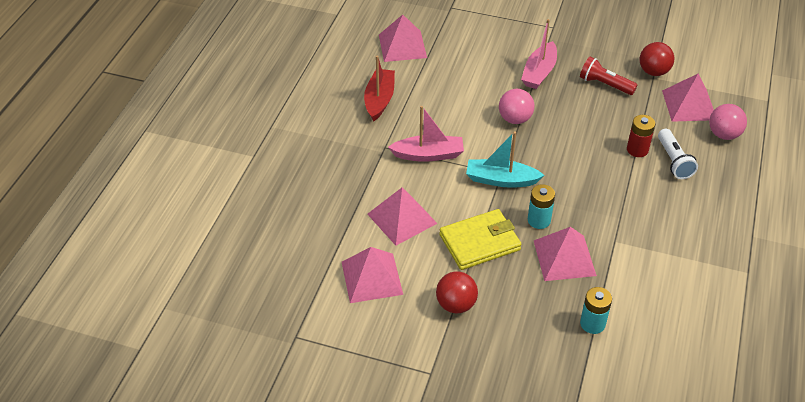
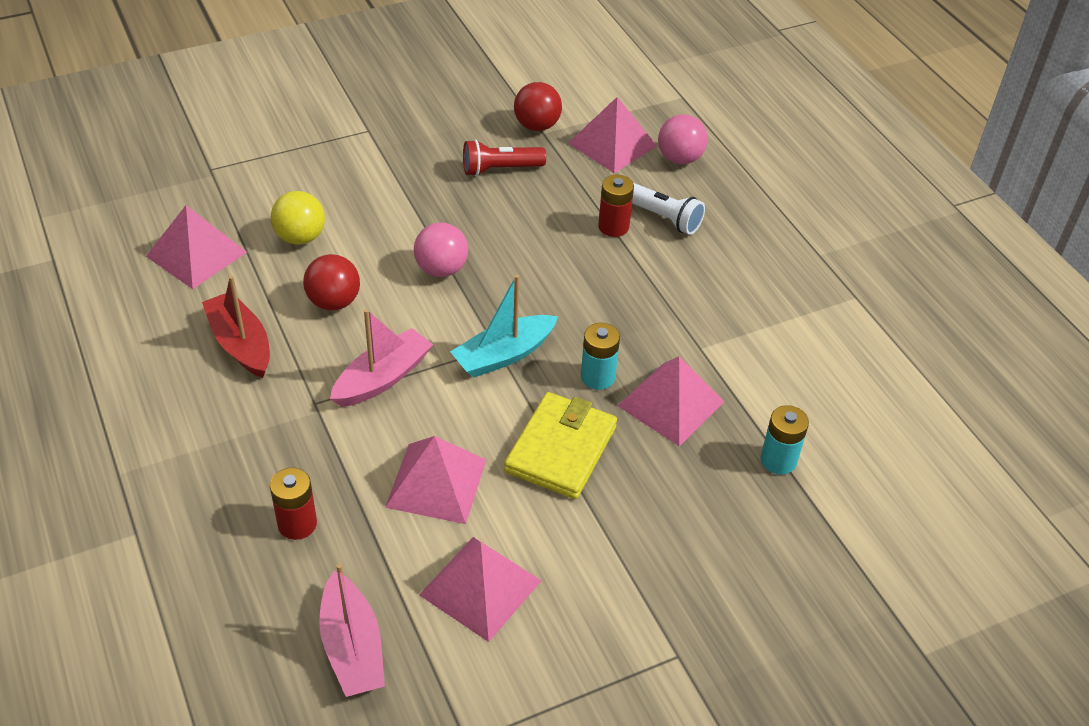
camera: 45 degrees left, 0 degrees up
red ball [436,271,478,313] -> red ball moved to [303,254,360,310]
pink boat [521,19,557,89] -> pink boat moved to [319,564,385,697]
none -> red battery [270,468,317,540]
none -> yellow ball [271,191,325,245]

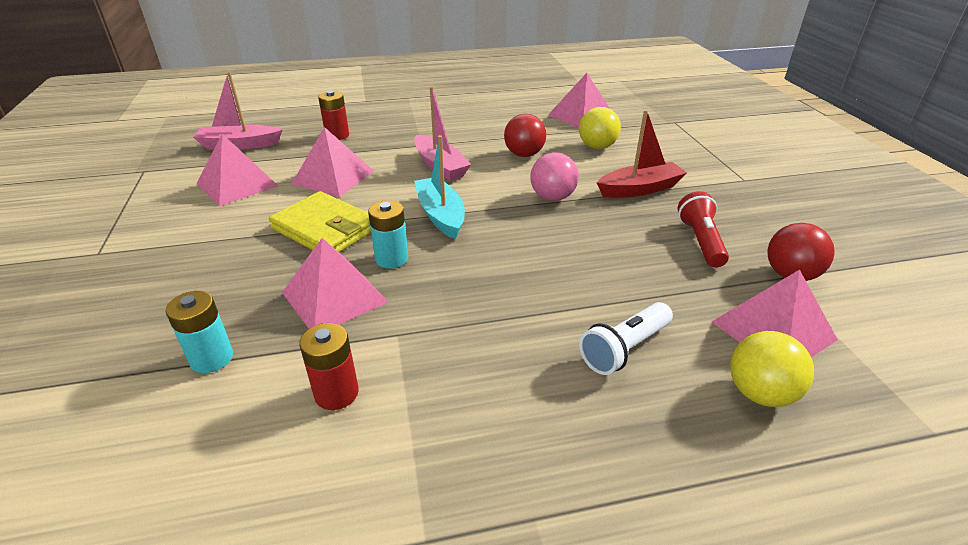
camera: 105 degrees right, 10 degrees down
red boat [202,276,270,378] -> red boat moved to [597,110,687,198]
red battery [598,175,634,237] -> red battery moved to [299,323,359,410]
pink ball [658,114,708,164] -> yellow ball [730,331,814,407]

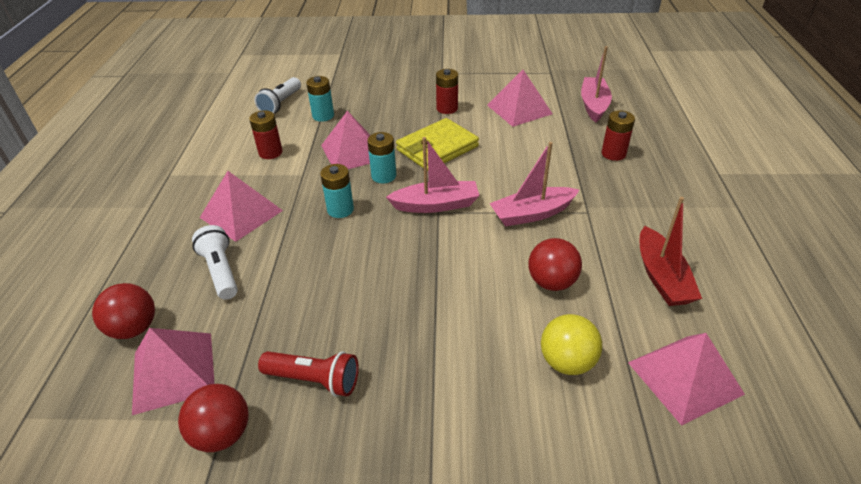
camera: 105 degrees right, 5 degrees up
pink pyramid [292,127,374,197] -> pink pyramid moved to [200,171,283,242]
turquoise boat [414,135,465,239] -> pink boat [386,137,480,213]
pink ball [530,152,579,201] -> none
red boat [597,110,687,198] -> red boat moved to [640,197,702,306]
yellow ball [730,331,814,407] -> red ball [92,283,155,339]
none -> white flashlight [254,77,301,113]
none -> turquoise battery [320,164,354,218]
none -> red battery [436,69,458,114]

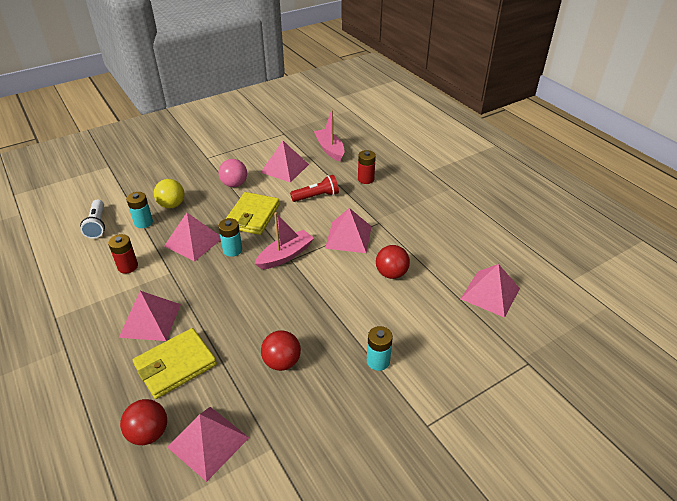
camera: 35 degrees left, 0 degrees up
red ball [178,384,249,452] -> red ball moved to [261,330,301,371]
white flashlight [192,225,238,300] -> yellow wallet [133,328,217,399]
red flashlight [258,351,359,397] -> red flashlight moved to [290,175,339,202]
turquoise battery [320,164,354,218] -> turquoise battery moved to [367,326,393,371]
red battery [436,69,458,114] -> pink ball [219,159,247,187]
pink boat [489,142,579,227] -> pink pyramid [325,208,372,253]
yellow ball [541,314,602,375] -> yellow ball moved to [154,179,184,208]
red boat [640,197,702,306] -> none

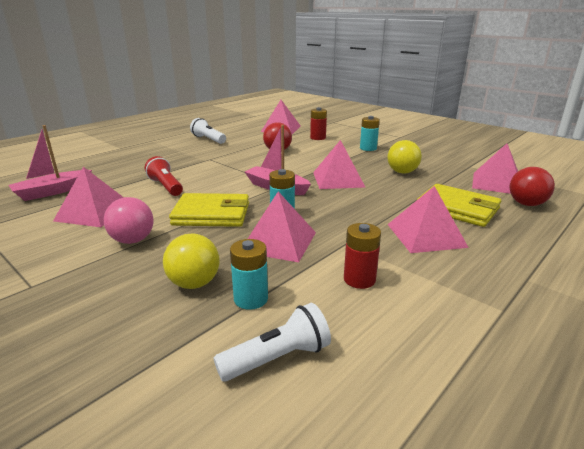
camera: 105 degrees left, 15 degrees down
red ball [261,330,301,371] -> yellow ball [387,140,422,173]
pink pyramid [325,208,372,253] -> pink pyramid moved to [313,140,365,189]
red battery [358,150,376,184] -> red battery moved to [310,107,327,140]
none -> white flashlight [190,118,226,144]

